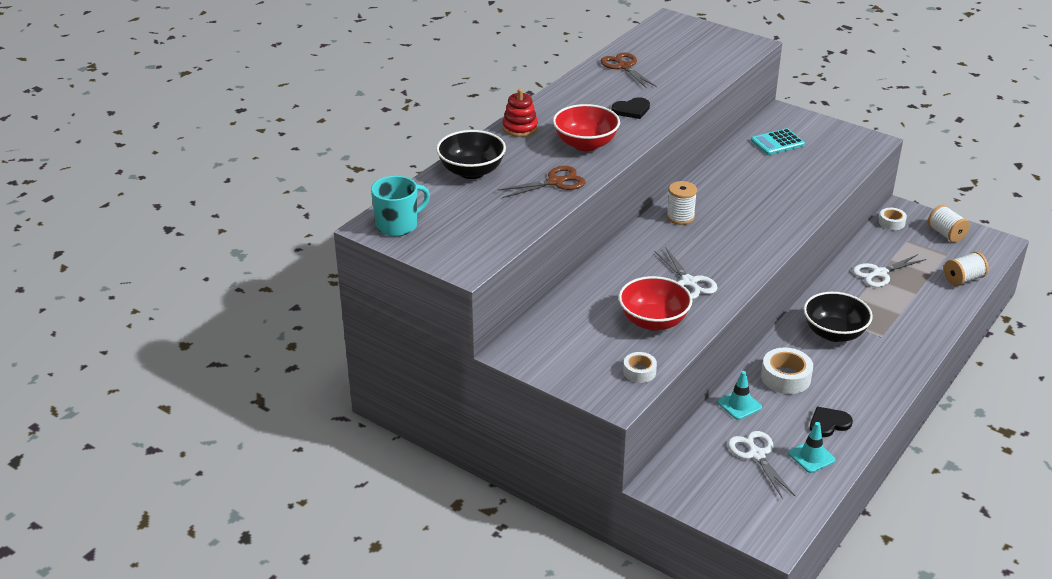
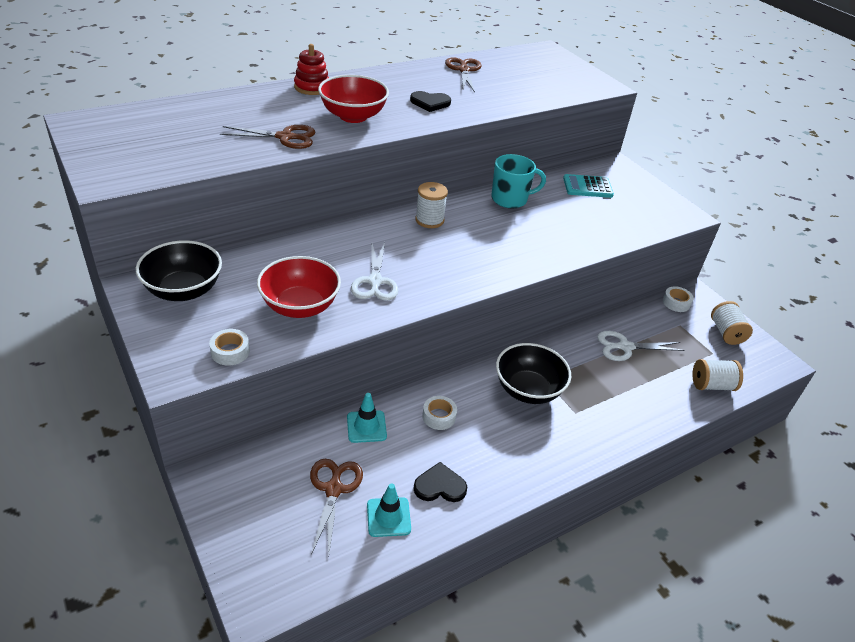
camera: 20 degrees right, 5 degrees up
turquoise mug [371,176,430,236] -> turquoise mug moved to [491,154,546,208]
black bowl [436,130,506,179] -> black bowl moved to [136,240,222,301]
white scissors [728,431,795,499] -> brown scissors [310,459,363,555]
white tape [761,348,813,394] -> white tape [422,396,457,430], size x0.61

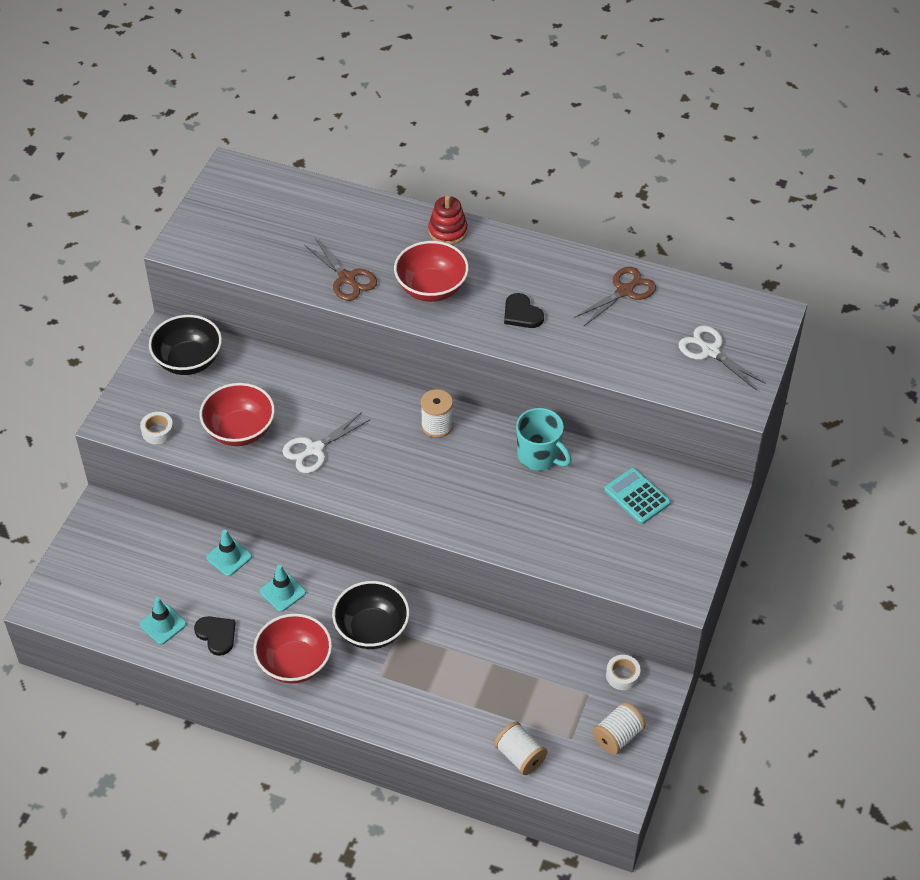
camera: 55 degrees right, 10 degrees up
brown scissors [310,459,363,555] -> none
white tape [422,396,457,430] -> turquoise traffic cone [260,565,306,612]
white scissors [597,331,685,361] -> white scissors moved to [679,325,766,391]
none -> red bowl [254,614,332,684]

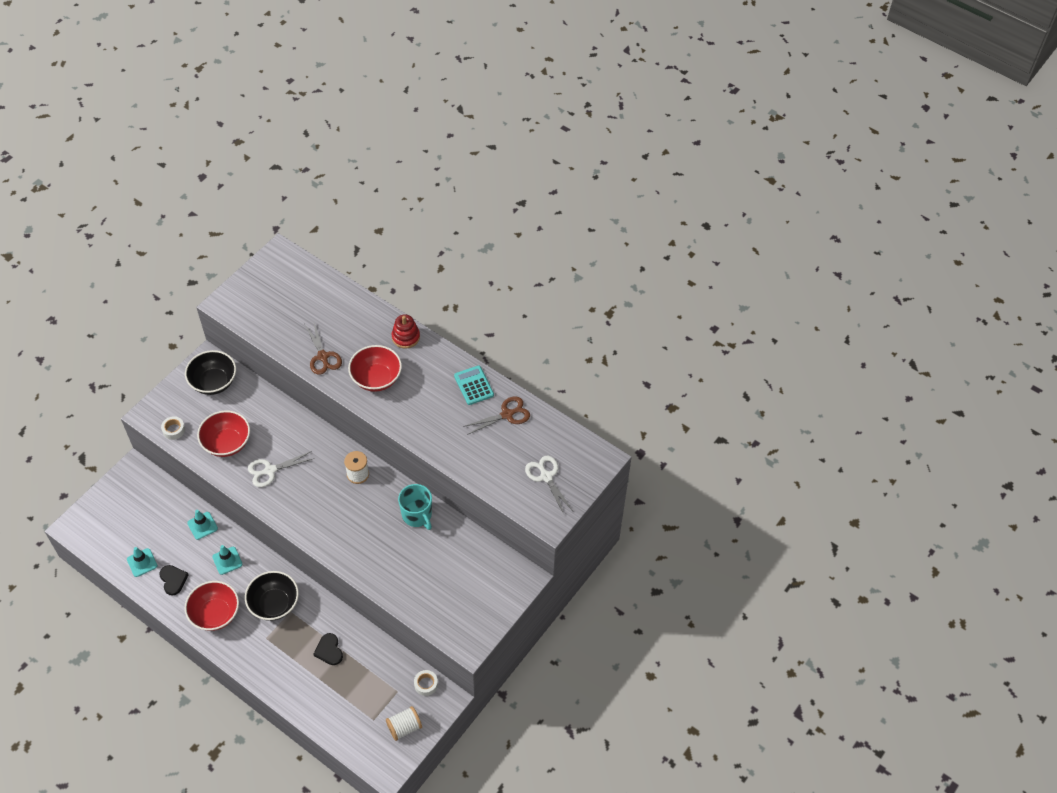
camera: 15 degrees right, 5 degrees up
white spool [494,721,547,775] -> none
black heart [504,293,544,328] -> black heart moved to [313,633,343,665]
turquoise calculator [604,468,671,524] -> turquoise calculator moved to [454,365,494,405]

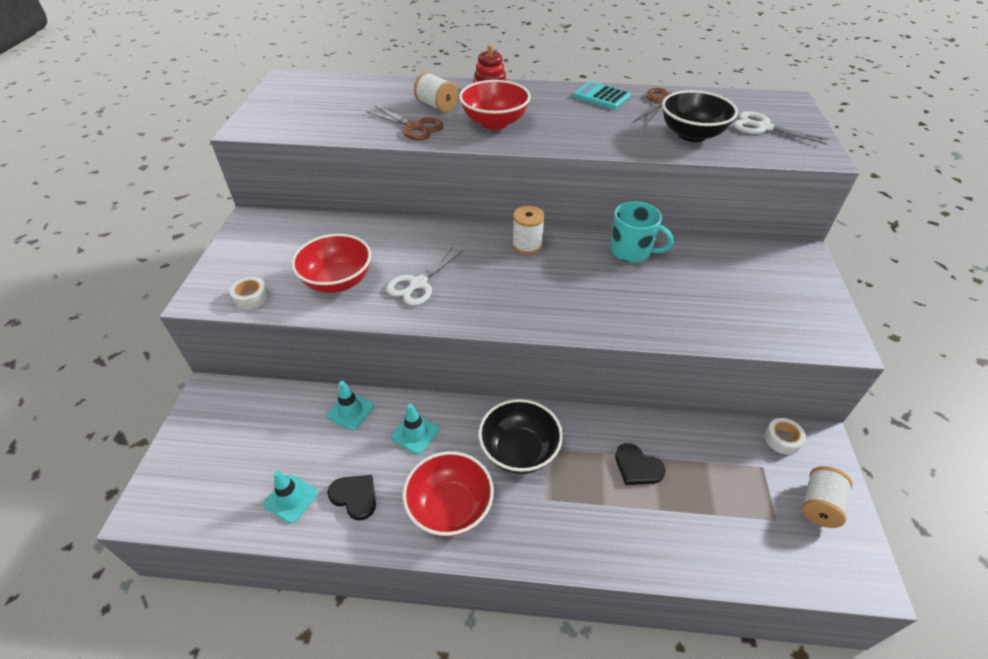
camera: 30 degrees left, 10 degrees down
black bowl [185,350,236,395] -> black bowl moved to [662,90,738,142]
none -> white spool [414,72,458,112]

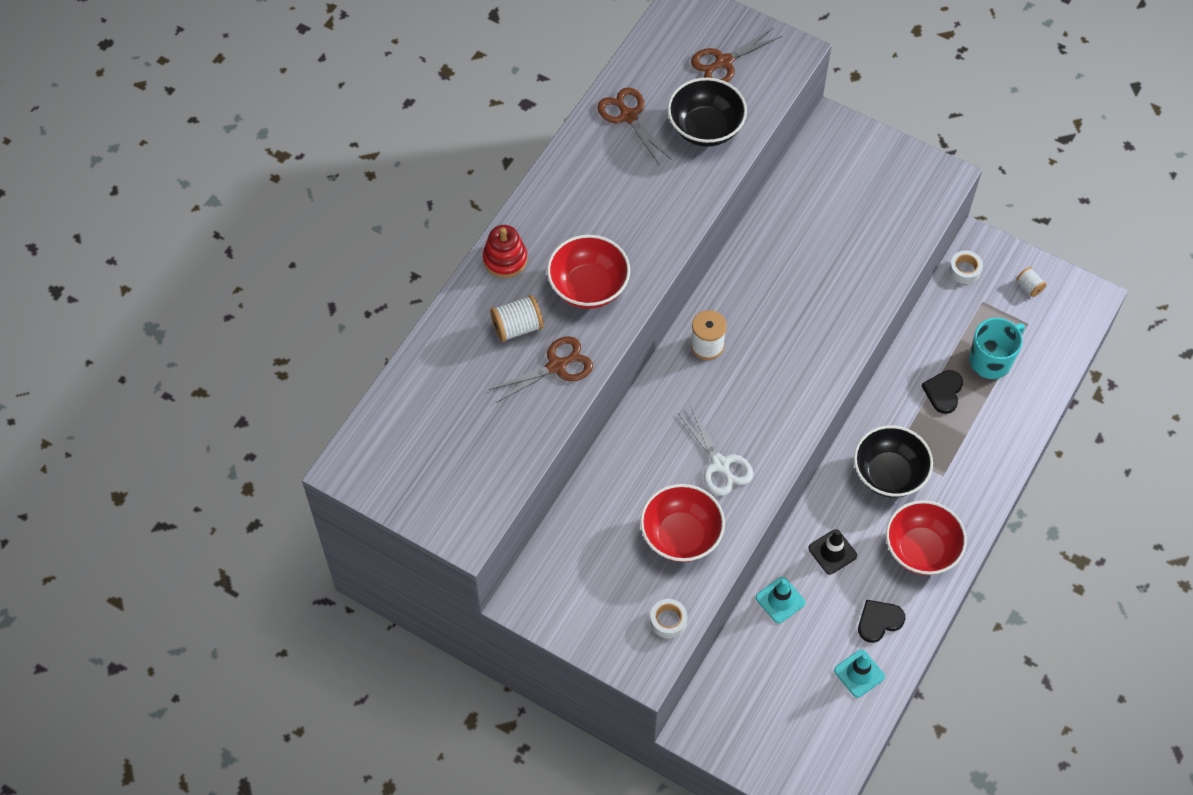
camera: 65 degrees left, 15 degrees up
turquoise traffic cone [391,404,439,455] -> black traffic cone [808,529,857,574]
turquoise calculator [573,81,631,109] -> none
turquoise mug [610,201,674,263] -> turquoise mug moved to [969,318,1025,379]
black heart [615,443,666,485] -> black heart turned 135 degrees clockwise [922,370,963,414]
white scissors [734,111,830,145] -> brown scissors [691,27,782,83]
white spool [802,466,853,528] -> white spool [1016,267,1047,297], size x0.61

